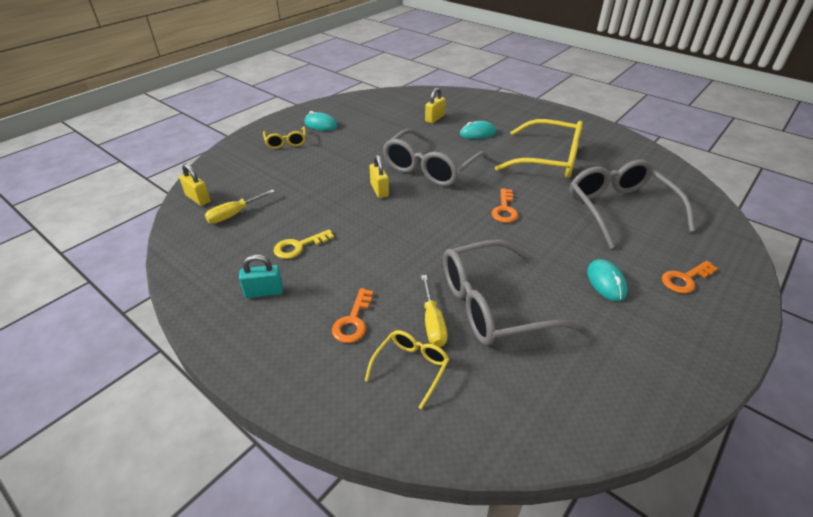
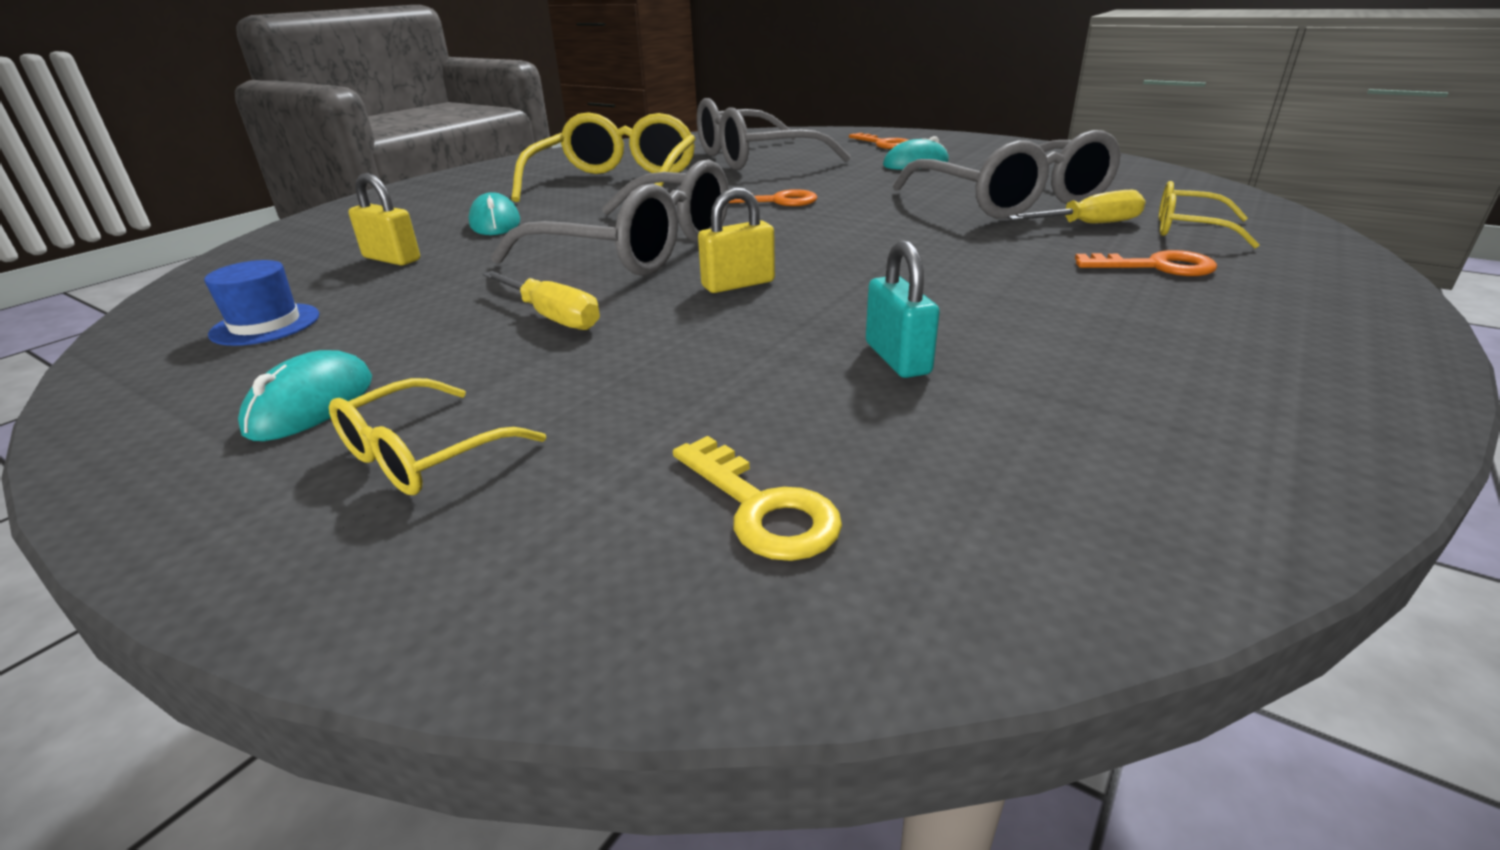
camera: 95 degrees left, 10 degrees down
yellow padlock [179,163,211,206] -> none
yellow screwdriver [205,189,275,224] -> yellow screwdriver moved to [483,271,600,330]
turquoise padlock [239,255,283,298] -> turquoise padlock moved to [866,241,940,378]
yellow glasses [263,126,306,149] -> yellow glasses turned 150 degrees clockwise [329,378,546,495]
yellow key [274,229,334,259] -> yellow key moved to [673,436,842,561]
none -> blue hat [204,260,319,346]

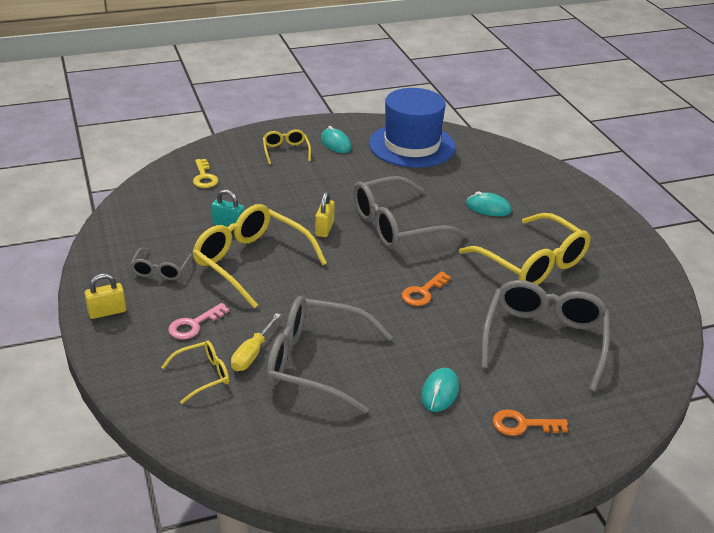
camera: 125 degrees right, 5 degrees up
blue hat [204,260,319,346] -> blue hat [369,88,455,168], size x2.46
yellow padlock [348,173,420,265] -> yellow padlock moved to [84,273,126,319]
yellow screwdriver [483,271,600,330] -> none
yellow key [673,436,842,561] -> yellow key turned 105 degrees counterclockwise [193,159,218,188]
orange key [1075,250,1217,276] -> pink key [168,303,230,340]
none -> grey glasses [130,248,193,280]
none -> yellow glasses [192,204,327,308]

